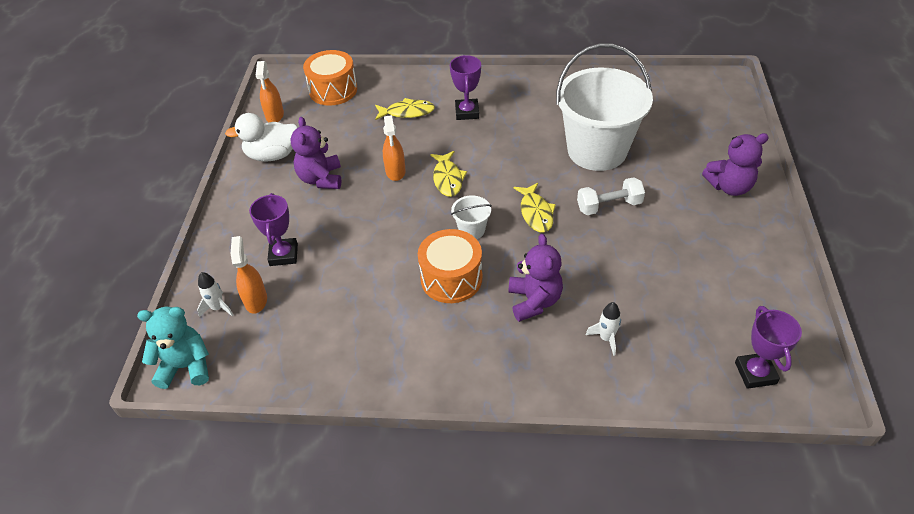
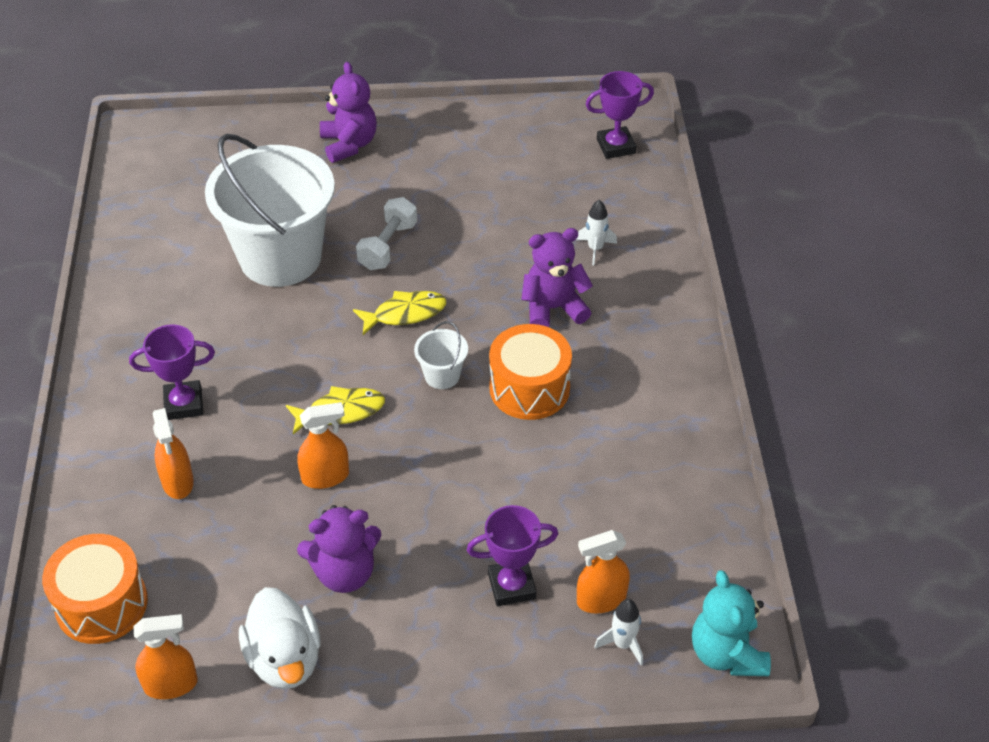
camera: 100 degrees left, 0 degrees up
yellow fish [375,98,435,120] -> orange spray bottle [153,408,194,499]
white dumbbell [577,177,645,215] -> white dumbbell turned 45 degrees clockwise [356,197,417,270]

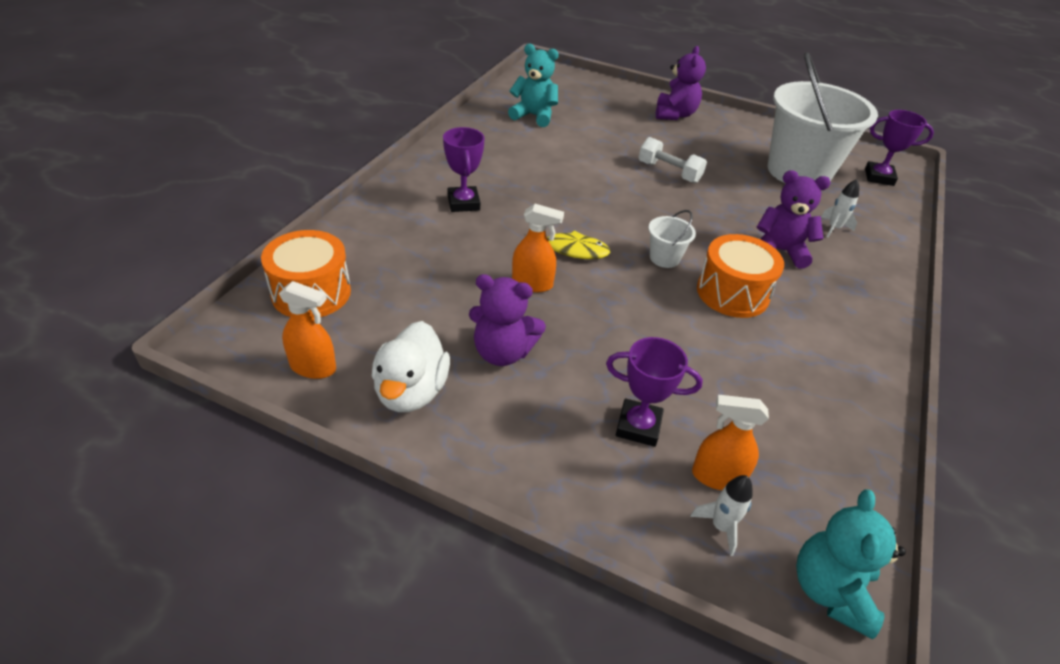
camera: 25 degrees right, 5 degrees down
purple trophy [129,324,215,420] -> purple trophy turned 60 degrees clockwise [443,127,485,212]
orange spray bottle [153,408,194,499] -> none
white bucket [205,134,335,287] -> white bucket moved to [768,52,878,183]
yellow fish [353,291,446,335] -> none
white dumbbell [356,197,417,270] -> white dumbbell turned 75 degrees clockwise [639,137,707,183]
none -> turquoise teddy bear [508,44,559,127]

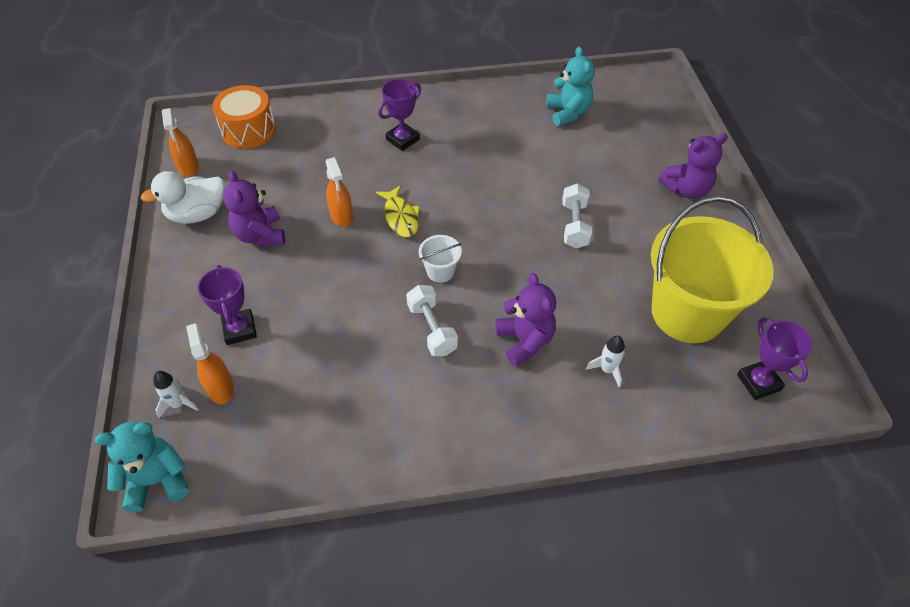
camera: 60 degrees right, 10 degrees up
orange drum [697,234,784,318] -> white dumbbell [406,285,458,356]
white bucket [768,52,878,183] -> yellow bucket [651,196,774,343]

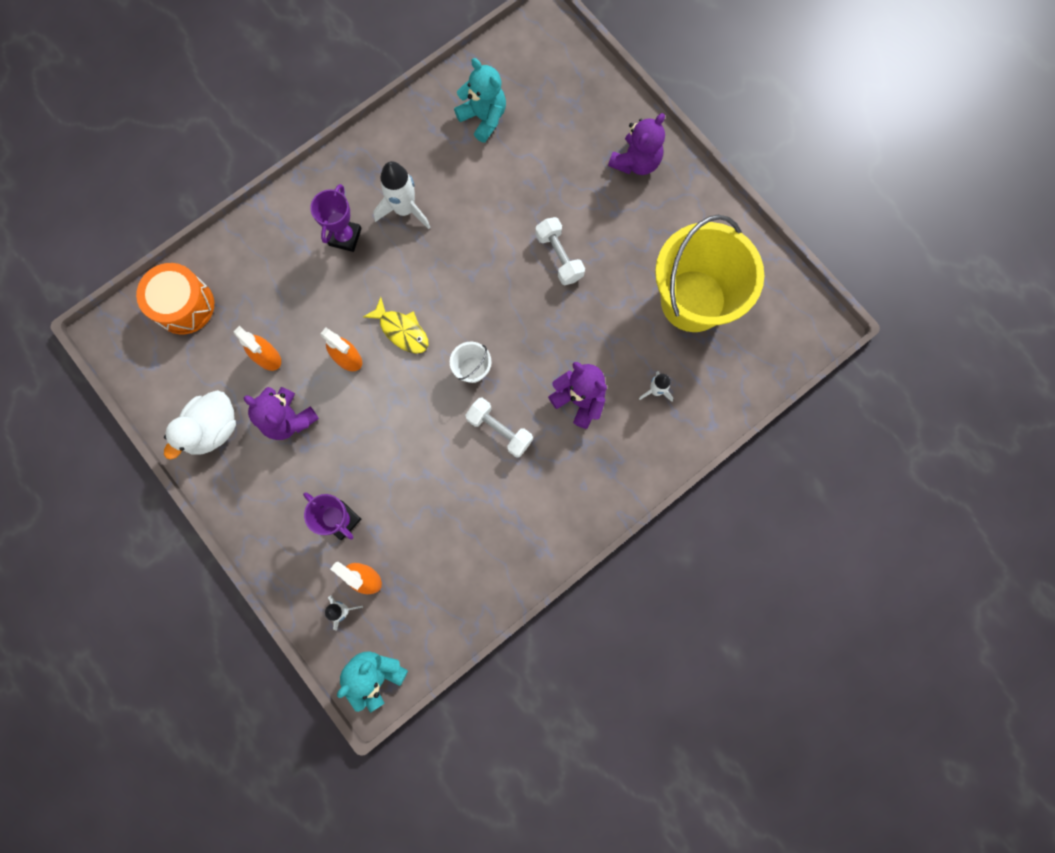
camera: 30 degrees left, 25 degrees up
orange spray bottle [162,108,199,177] -> orange spray bottle moved to [234,326,281,371]
purple trophy [737,318,813,400] -> none
none -> white rocket [373,161,430,229]

